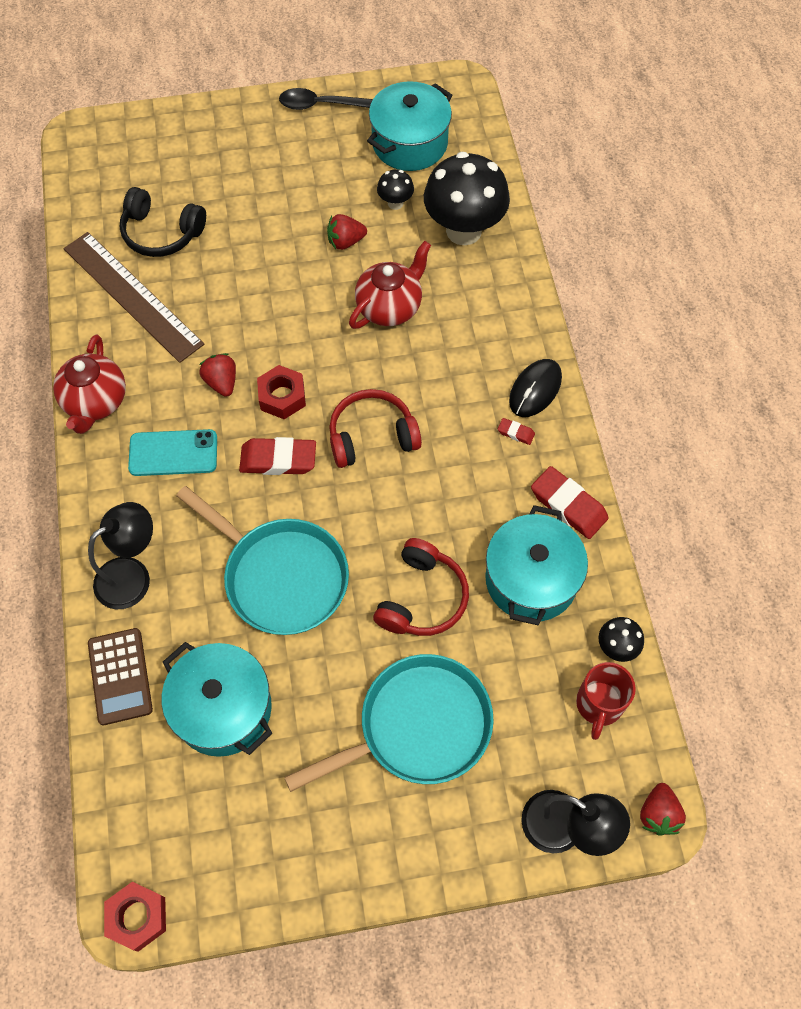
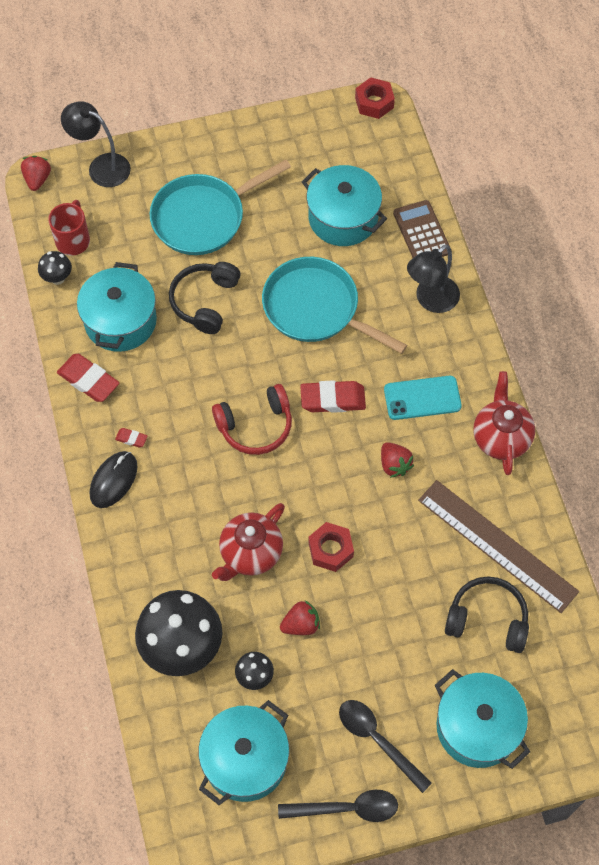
camera: 175 degrees right, 0 degrees up
red nut [257,365,306,419] -> red nut moved to [308,522,354,572]
red headphones [373,538,469,636] -> black headphones [169,262,241,334]
none -> black spoon [339,700,432,793]
none -> turquoise pot [435,669,530,769]

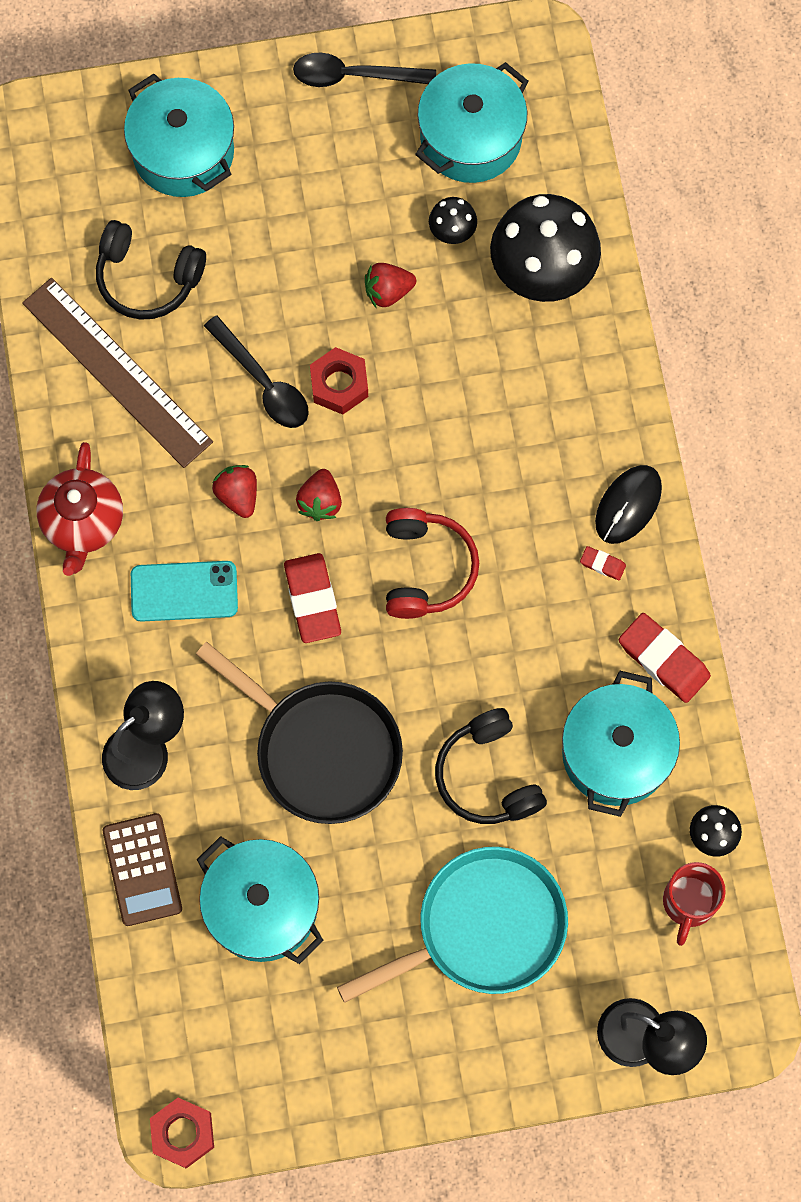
camera: 175 degrees left, 10 degrees up
red strawberry [21,156,51,191] -> red strawberry moved to [296,469,342,521]
black headphones [169,262,241,334] -> black headphones turned 135 degrees clockwise [435,708,547,824]
red headphones [212,384,292,455] -> red headphones turned 105 degrees clockwise [386,508,479,619]
red teapot [212,503,285,581] -> none
turquoise pan [262,257,407,354] -> black pan [196,642,403,824]
red eraser [300,381,366,413] -> red eraser turned 75 degrees clockwise [284,553,341,643]
black spoon [339,700,432,793] -> black spoon moved to [204,315,309,428]

